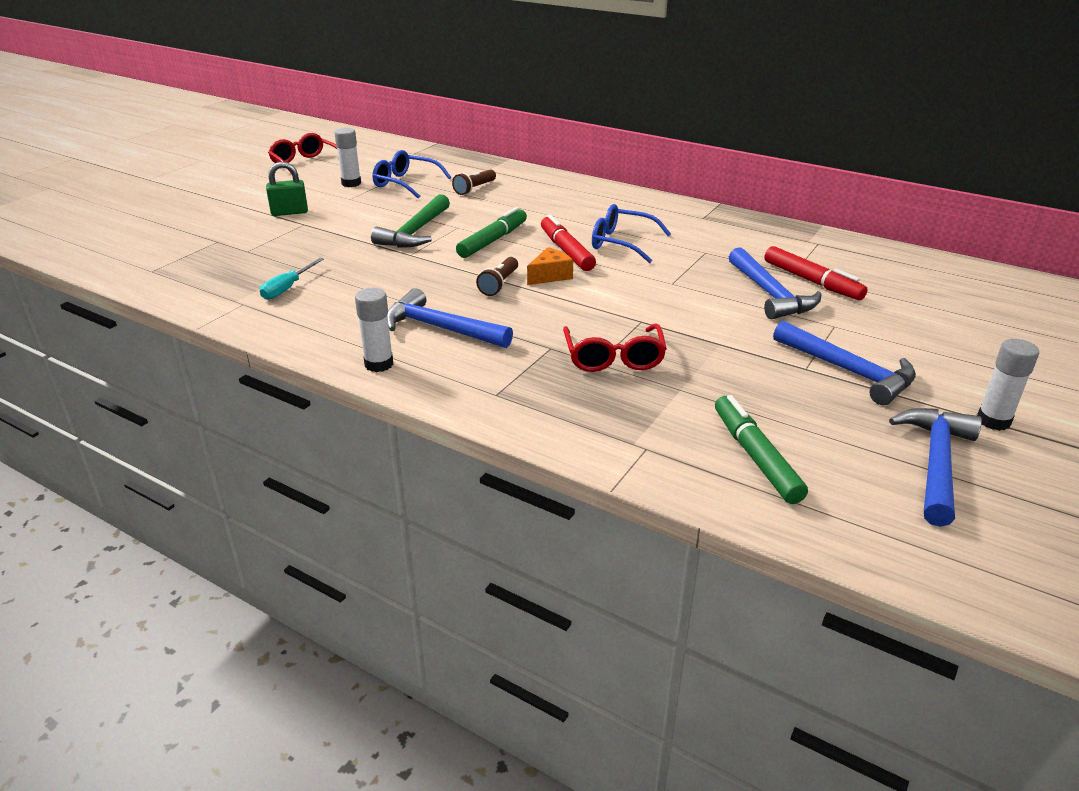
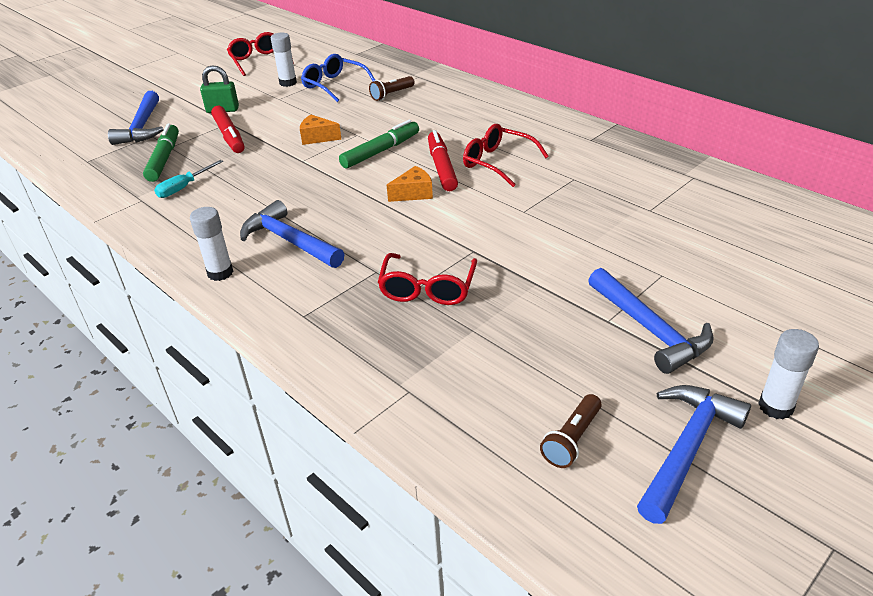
camera: 15 degrees right, 5 degrees up
green hammer [371,194,450,248] -> orange cheese [300,115,342,145]
brown flashlight [476,257,518,296] -> brown flashlight moved to [540,394,602,468]
blue glasses [592,204,671,263] -> red glasses [463,124,549,187]
green marker [715,395,808,504] -> green marker moved to [143,123,179,182]
blue hammer [729,247,821,319] -> blue hammer moved to [108,91,164,145]
red marker [765,246,868,300] -> red marker moved to [211,106,245,153]

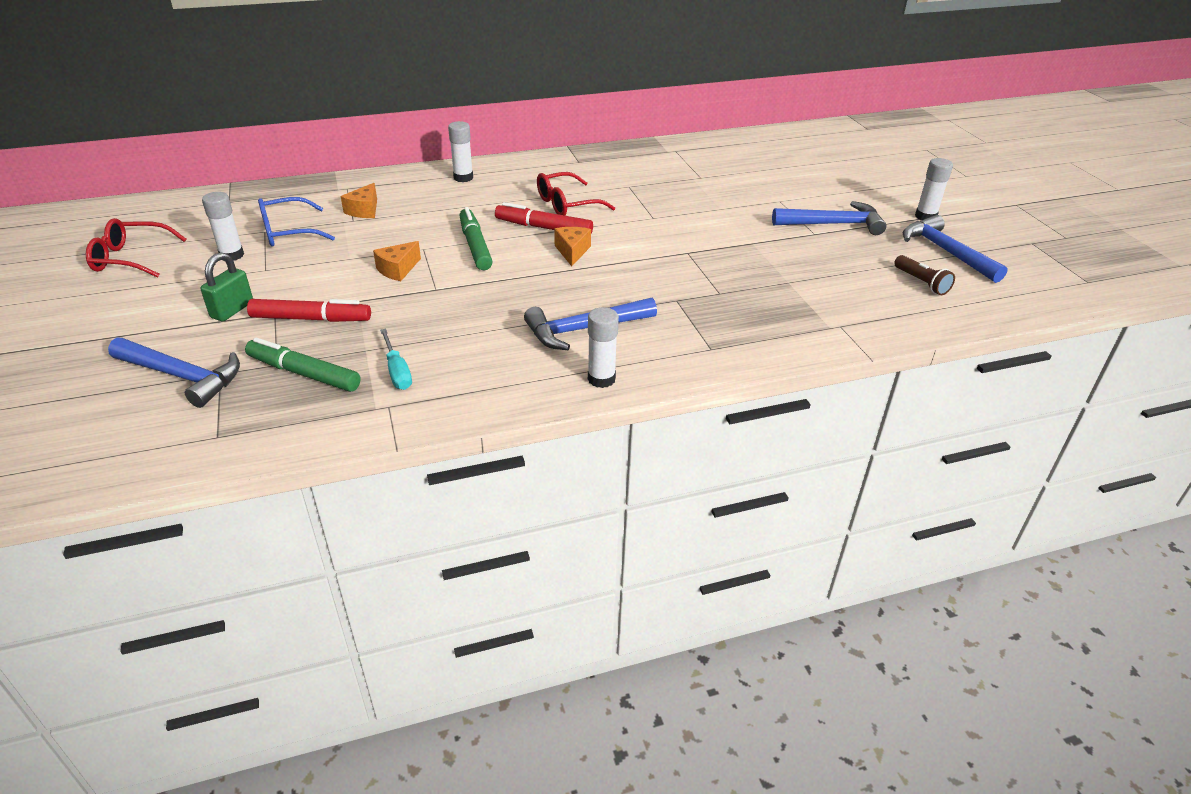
camera: 65 degrees left, 0 degrees up
brown flashlight [369,76,415,101] -> orange cheese [341,183,377,218]
red glasses [378,253,477,305] -> none
none -> white glue stick [448,121,473,182]

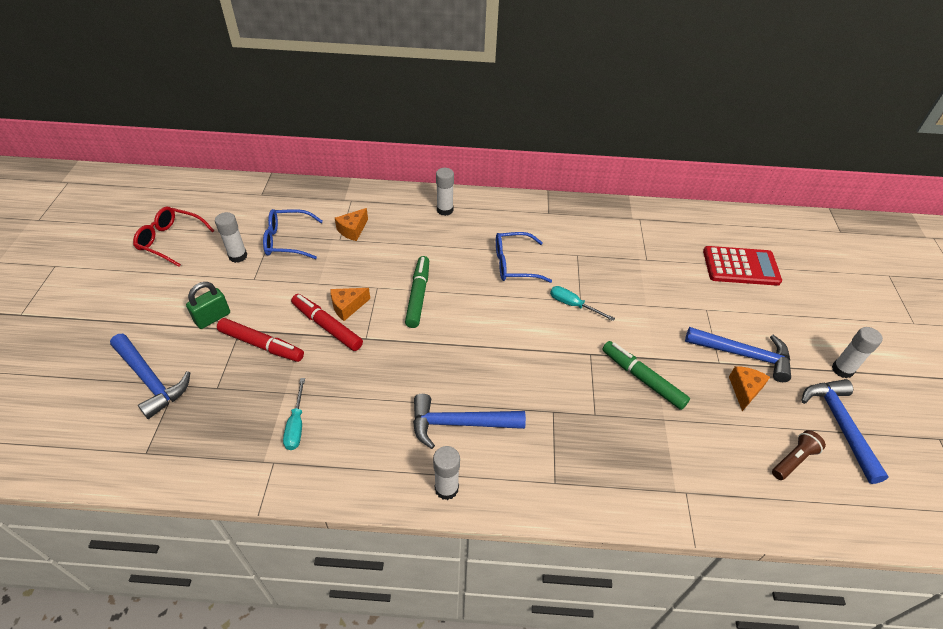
camera: 20 degrees right, 10 degrees up
green marker [245,337,361,392] -> green marker moved to [602,341,690,410]
red marker [495,202,593,234] -> red marker moved to [291,294,363,351]
red glasses [537,172,615,215] -> blue glasses [496,232,552,283]
orange cheese [554,227,591,266] -> orange cheese moved to [729,366,770,411]
brown flashlight [894,255,955,295] -> brown flashlight turned 120 degrees counterclockwise [772,430,826,480]
none -> turquoise screwdriver [550,286,615,321]
none -> red calculator [703,246,782,286]

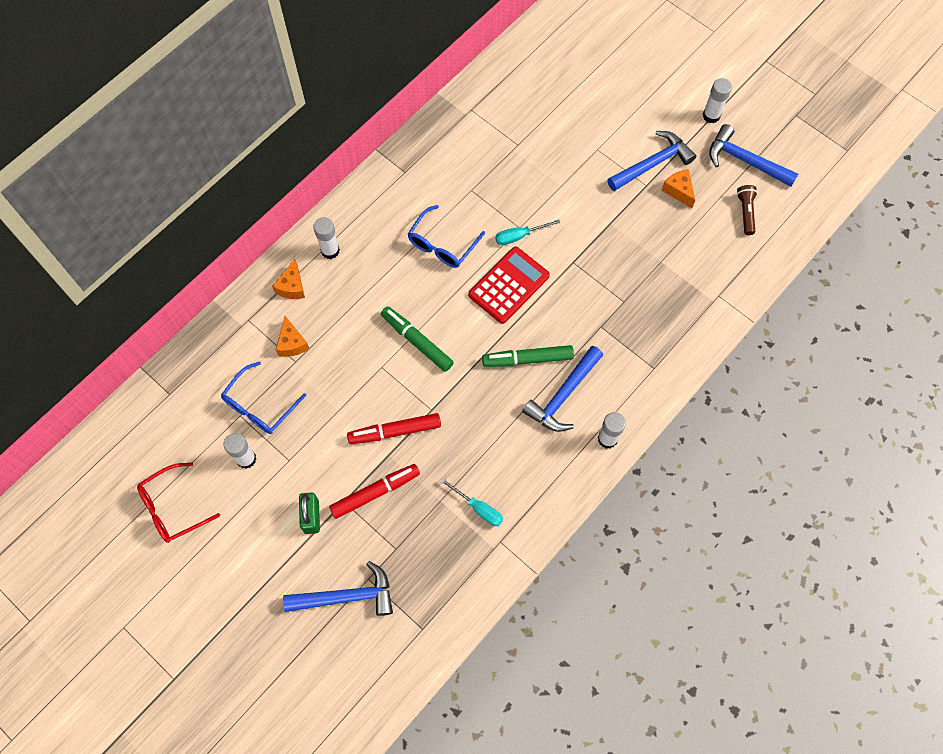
camera: 50 degrees left, 20 degrees up
orange cheese [330,288,370,321] -> orange cheese moved to [272,259,305,299]
green marker [602,341,690,410] -> green marker moved to [482,345,574,367]
red calculator [703,246,782,286] -> red calculator moved to [468,247,550,324]

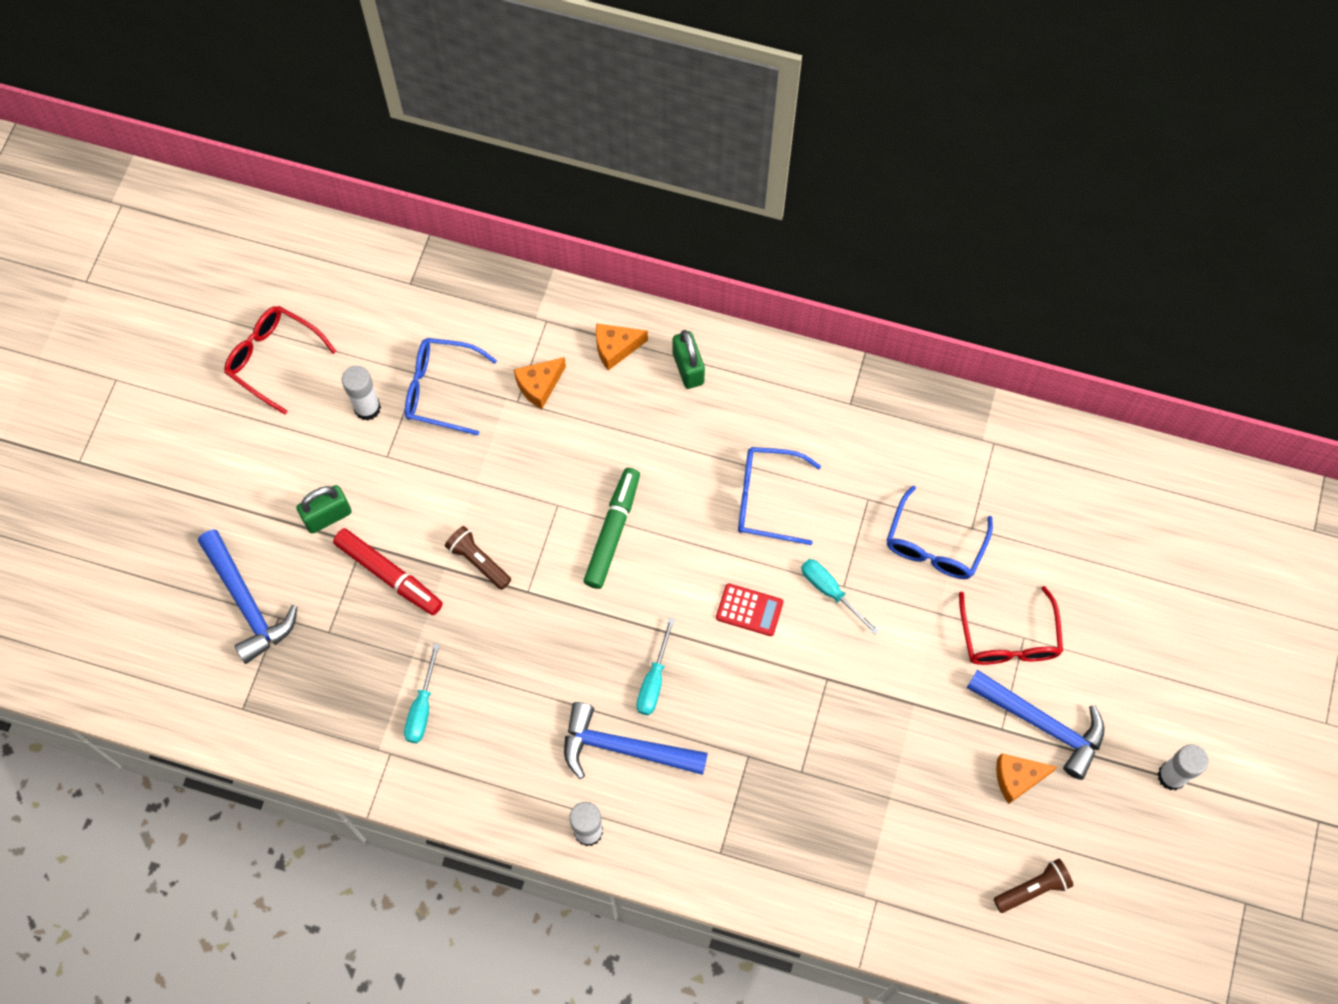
camera: 65 degrees right, 0 degrees up
white glue stick [313,217,340,259] -> green padlock [673,330,705,389]
red marker [347,413,441,444] -> brown flashlight [445,526,511,590]
red calculator [468,247,550,324] -> red calculator [716,583,784,636], size x0.56
green marker [482,345,574,367] -> turquoise screwdriver [636,618,675,715]
orange cheese [661,169,695,208] -> orange cheese turned 135 degrees counterclockwise [996,753,1057,804]
blue hammer [709,124,798,187] -> none
none -> blue glasses [886,485,993,579]
none -> red glasses [959,586,1063,665]

